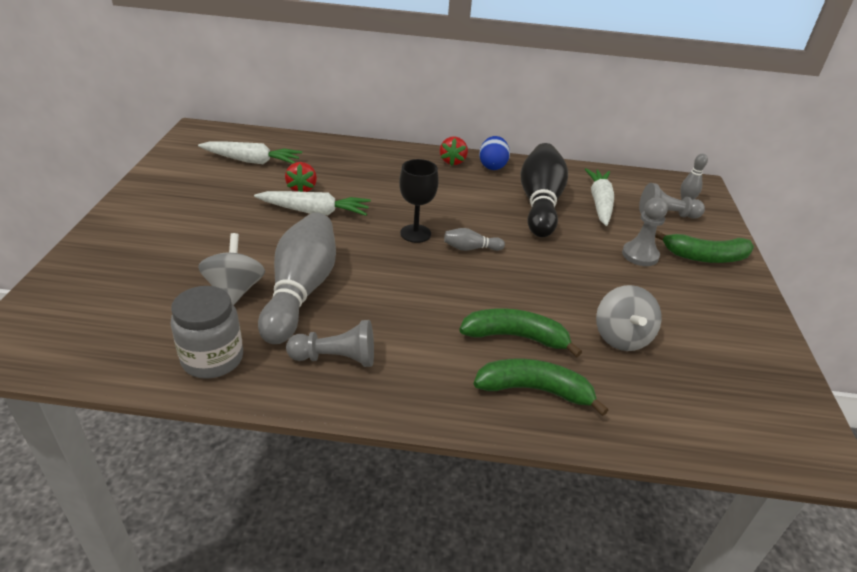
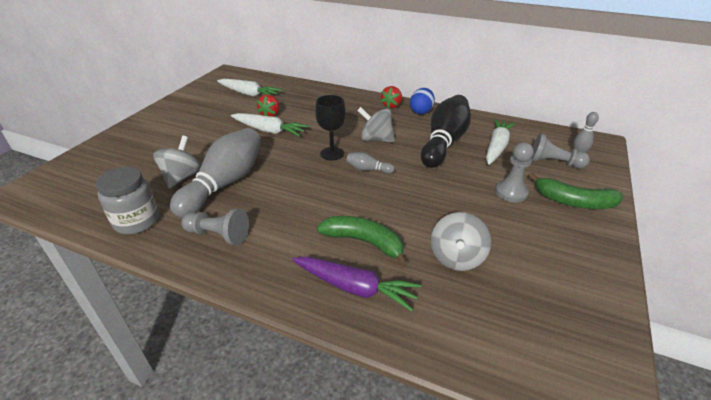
camera: 20 degrees right, 0 degrees up
green banana [474,359,608,416] -> purple carrot [292,257,422,311]
none -> grey spinning top [357,107,395,142]

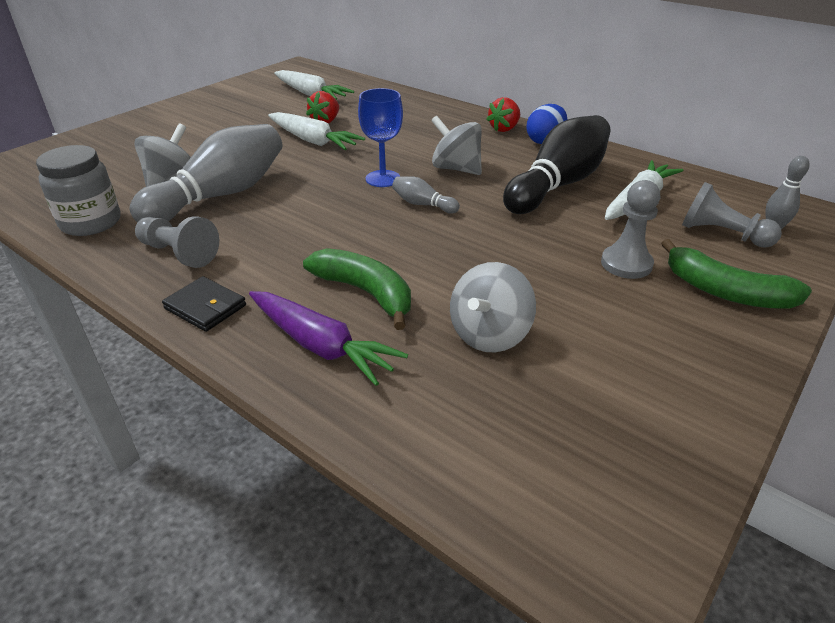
camera: 15 degrees right, 0 degrees up
black goblet [315,95,346,161] -> blue goblet [358,88,403,187]
none -> black wallet [162,276,246,332]

